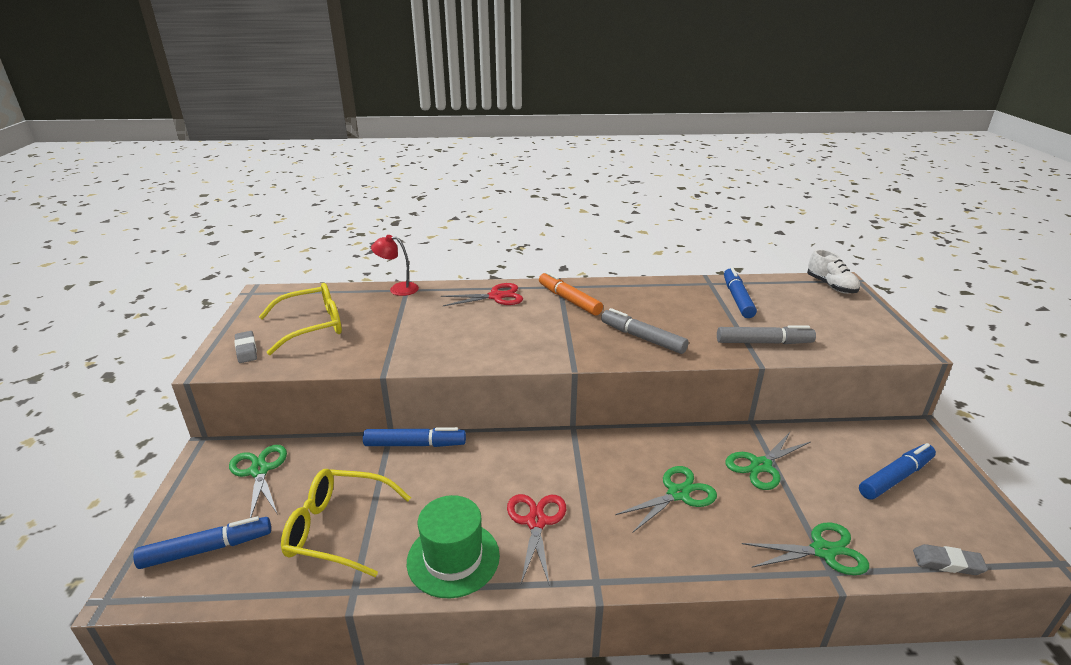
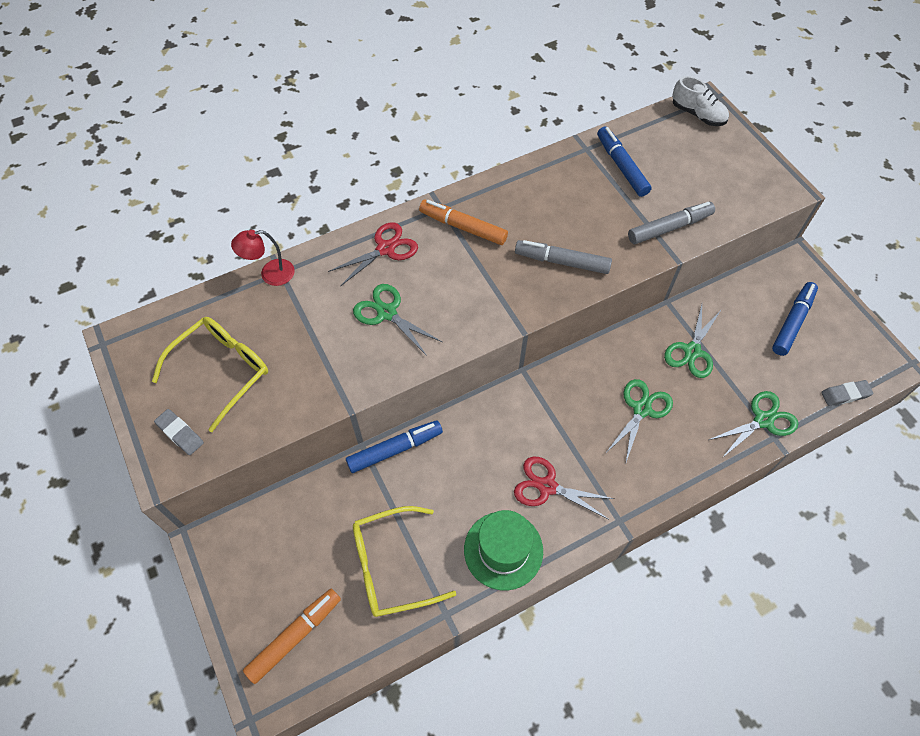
camera: 25 degrees left, 30 degrees up
blue marker [133,516,271,569] -> orange marker [243,589,341,684]
green scissors [229,445,287,518] -> green scissors moved to [353,284,442,356]
red scissors [507,494,566,586] -> red scissors turned 45 degrees counterclockwise [514,457,614,519]

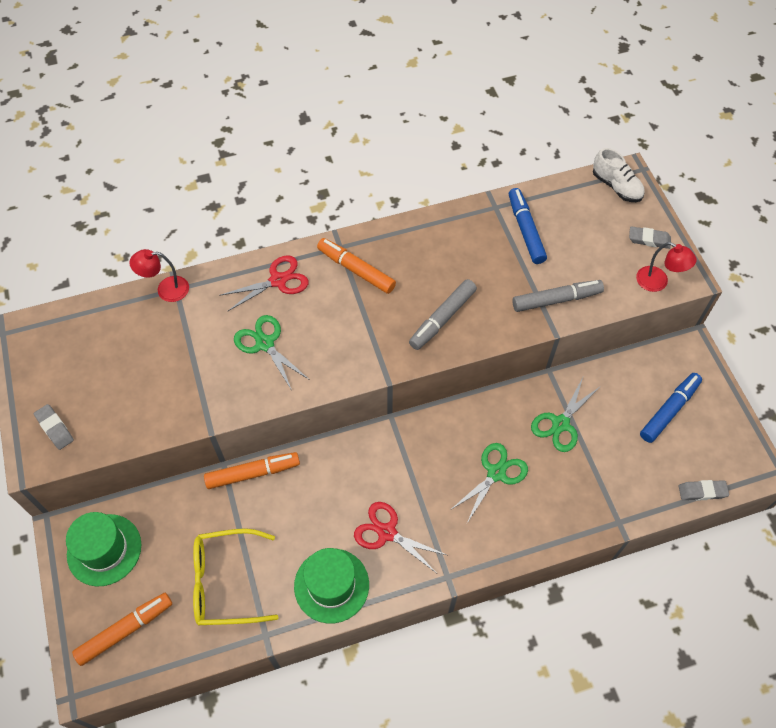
camera: 10 degrees right, 0 degrees up
yellow glasses [152,317,268,432] -> none
blue marker [346,420,443,473] -> orange marker [204,452,300,489]
grey marker [515,240,612,274] -> grey marker turned 75 degrees counterclockwise [409,279,477,350]
green scissors [709,391,798,458] -> none
none -> green hat [66,512,141,586]
none -> grey eraser [629,226,671,249]
none -> red lamp [636,242,697,292]

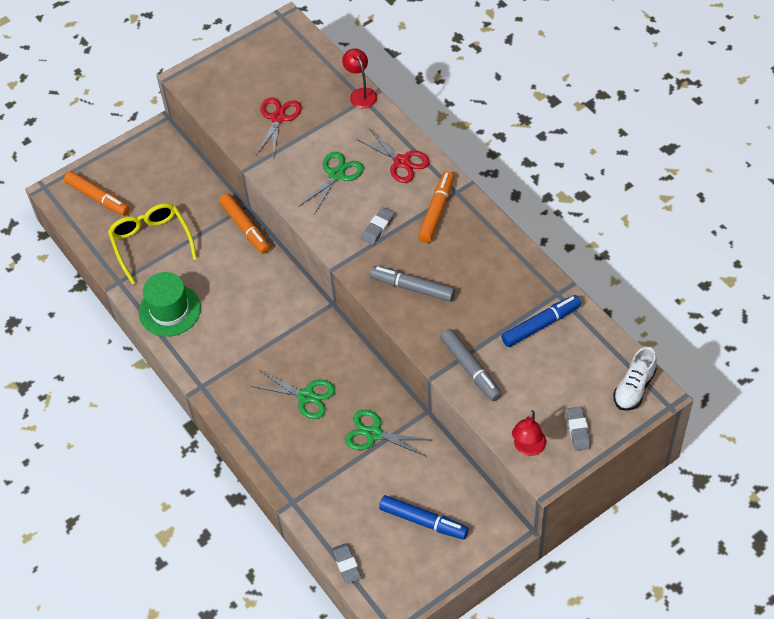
camera: 75 degrees right, 5 degrees down
grey eraser [34,404,74,450] -> grey eraser moved to [362,208,394,245]
green hat [66,512,141,586] -> none
red scissors [354,502,447,573] -> red scissors moved to [256,97,302,155]

